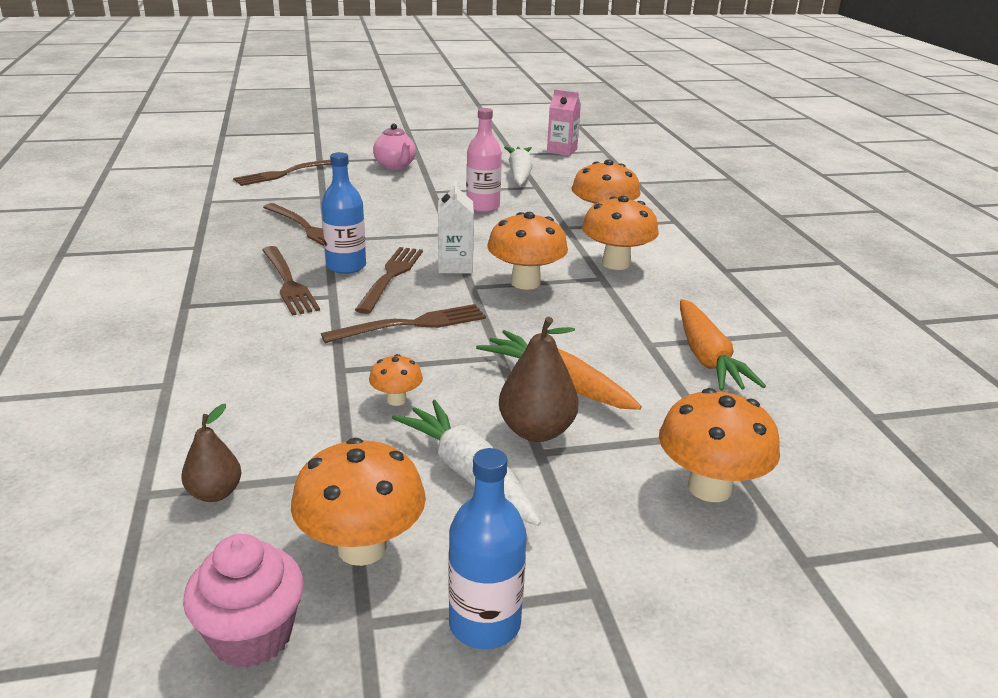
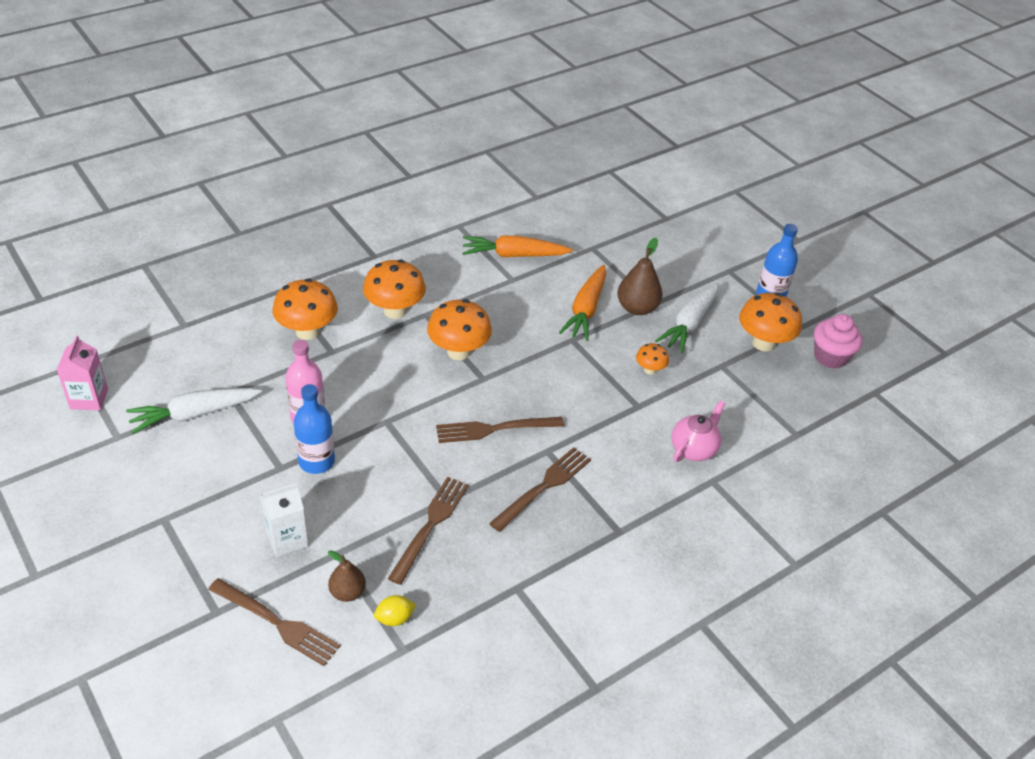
camera: 115 degrees left, 15 degrees up
brown pear [181,404,242,502] -> brown pear moved to [328,550,366,602]
brown fork [321,304,486,343] -> none
blue bottle [322,152,366,274] -> blue bottle moved to [294,384,335,474]
pink teapot [373,123,416,170] -> pink teapot moved to [672,401,725,462]
white carton [438,181,474,273] -> white carton moved to [260,483,308,557]
orange mushroom [659,388,780,502] -> none
orange carrot [680,299,766,391] -> orange carrot turned 150 degrees counterclockwise [463,235,573,257]
none -> yellow lemon [374,595,416,626]

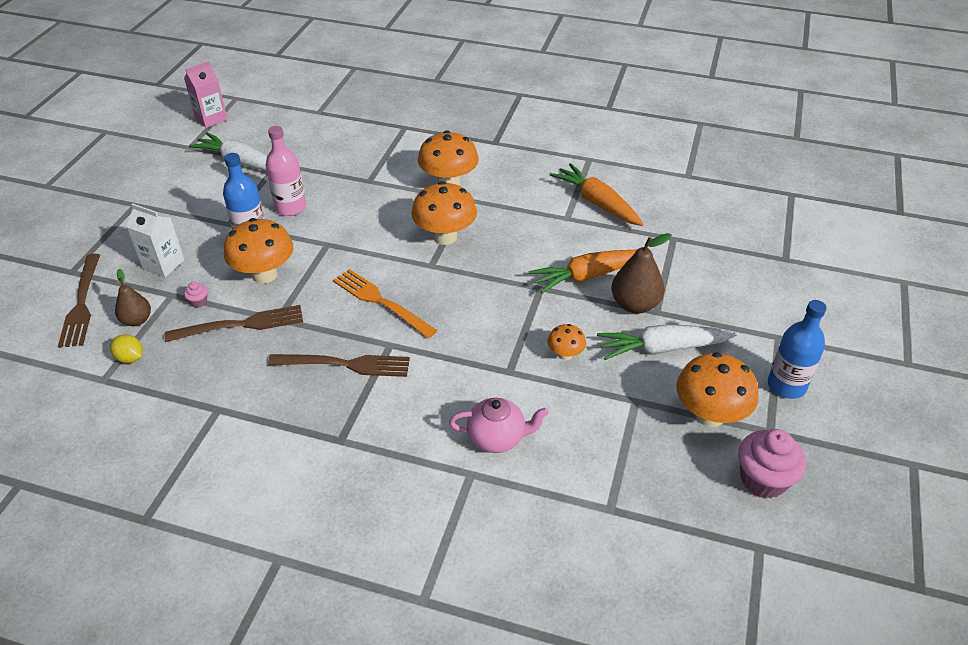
camera: 55 degrees right, 0 degrees up
orange mushroom [273,279,338,340] -> orange mushroom moved to [224,218,293,284]
brown fork [436,417,564,443] -> orange fork [333,269,437,339]
none -> pink cupcake [184,281,208,308]

